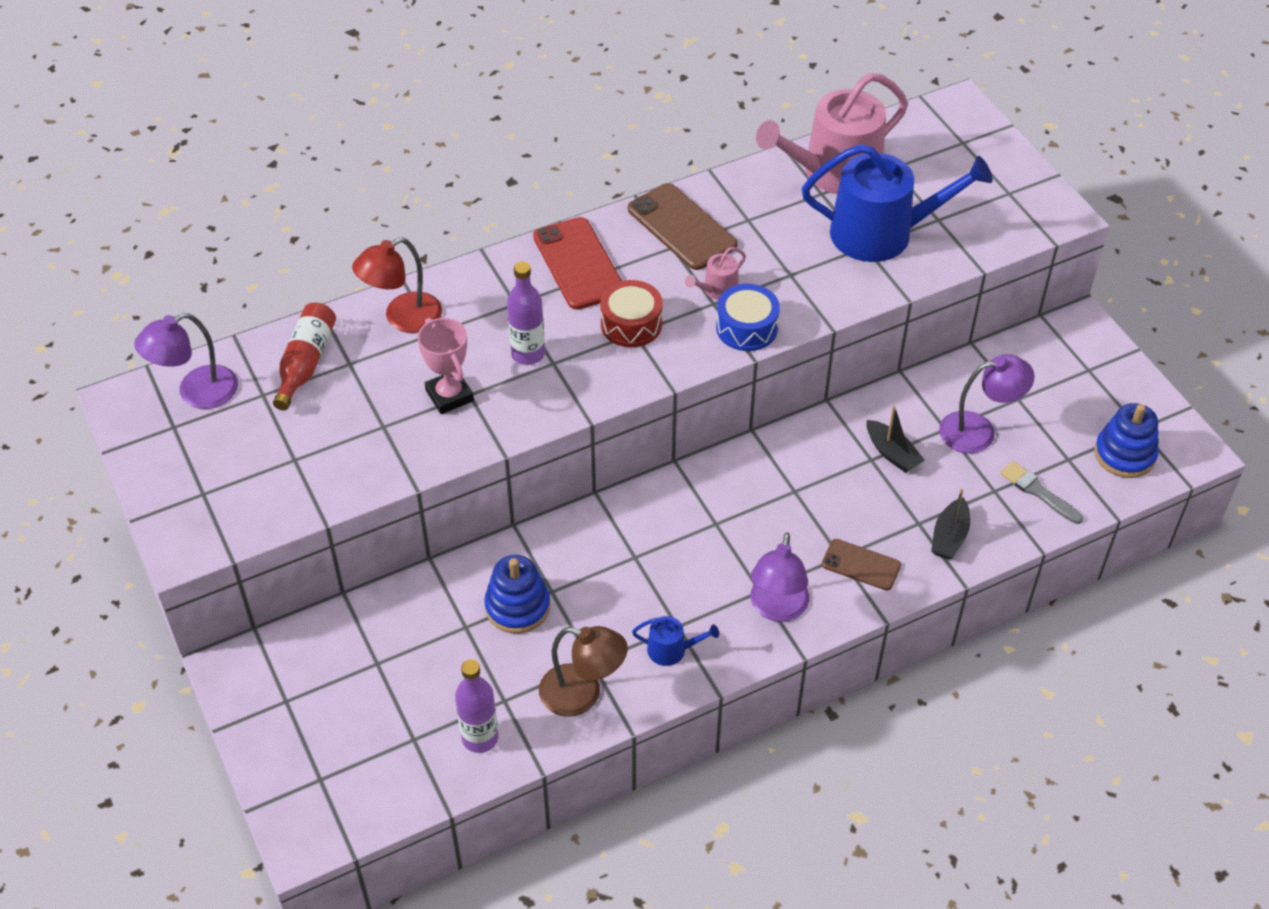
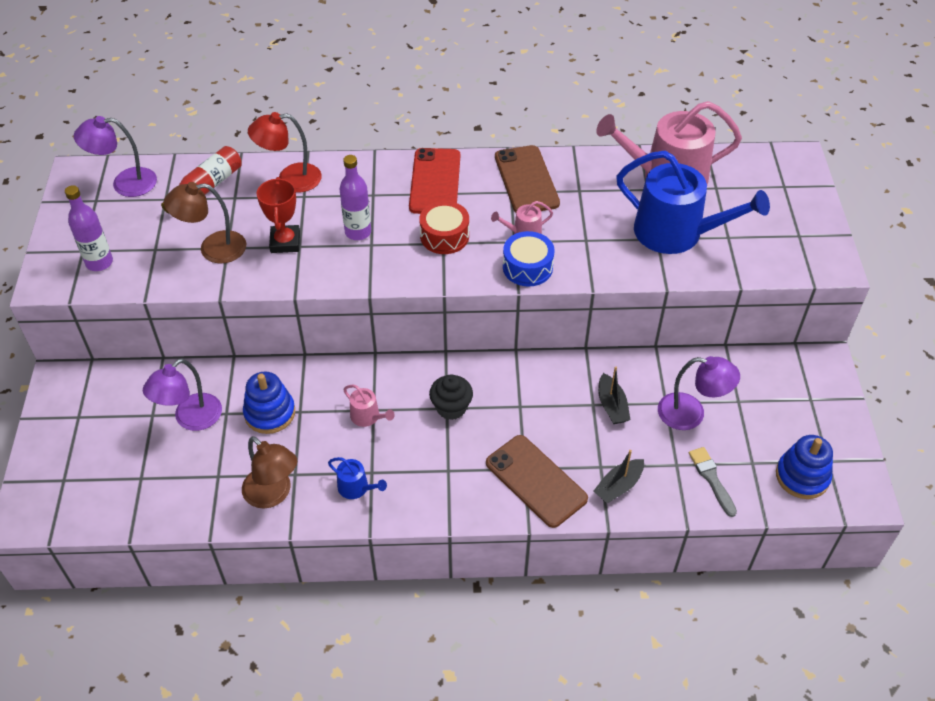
camera: 25 degrees right, 0 degrees up
pink trophy [417,318,474,414] -> red trophy [257,177,300,253]
purple bottle [455,659,499,753] -> purple bottle moved to [65,185,113,271]
purple lamp [750,532,809,622] -> purple lamp moved to [143,359,222,431]
brown phone [822,539,901,590] -> brown phone [486,435,588,528], size x1.67
none -> brown lamp [164,182,246,264]
none -> pink watering can [343,385,395,427]
none -> black cupcake [429,374,473,420]

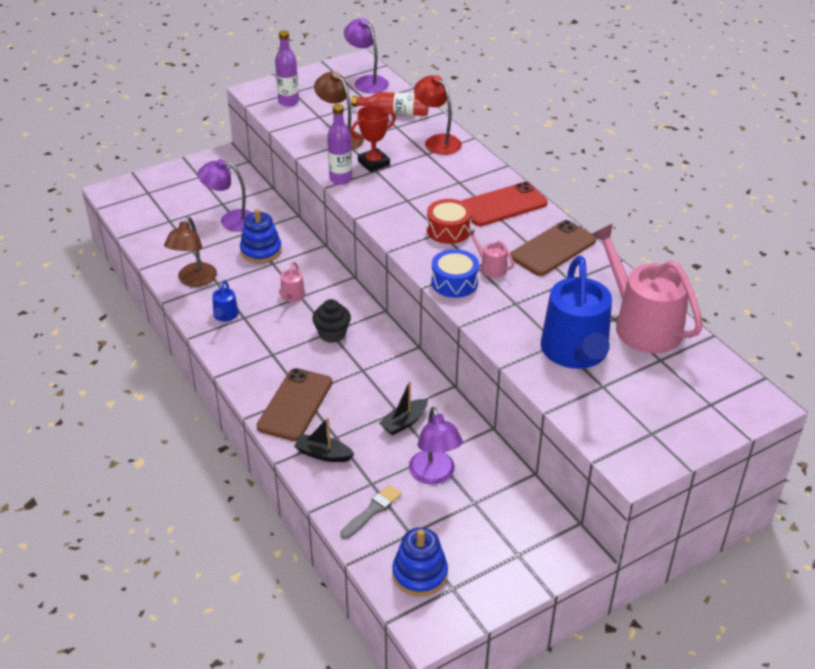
camera: 60 degrees right, 10 degrees down
purple bottle [339,155,371,240] -> purple bottle moved to [327,104,352,185]

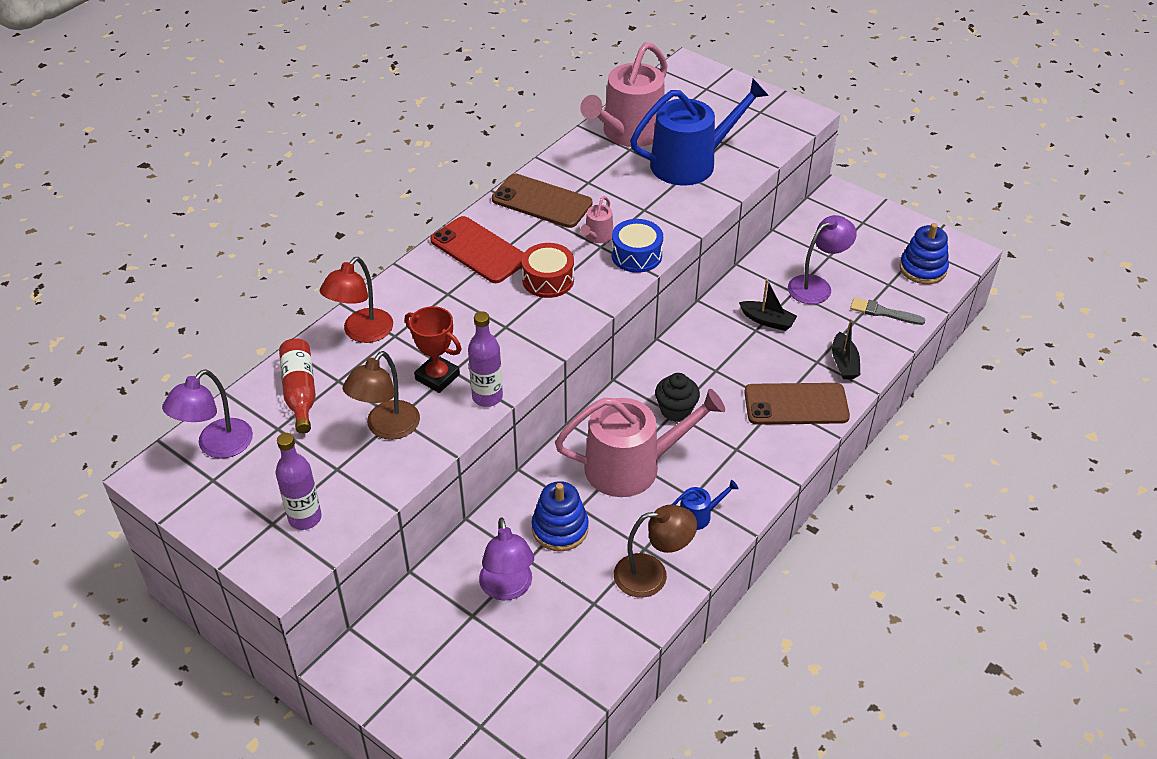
camera: 110 degrees left, 5 degrees up
pink watering can [279,262,305,302] -> pink watering can [555,389,725,497], size x2.36

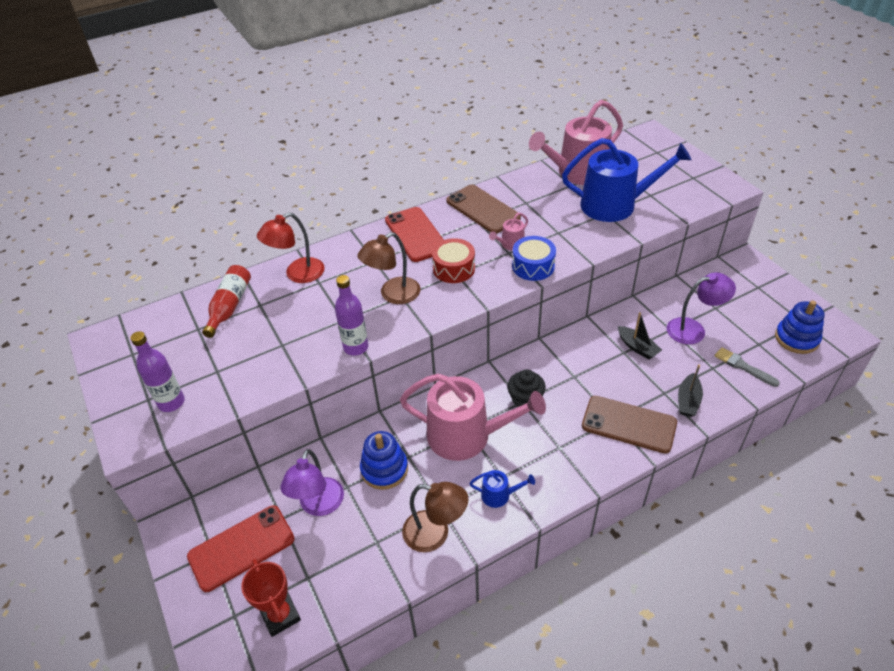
camera: 25 degrees right, 0 degrees up
purple lamp [162,369,253,459] -> none
brown lamp [342,351,420,440] -> brown lamp moved to [357,232,420,304]
red trophy [404,306,461,393] -> red trophy moved to [241,559,301,637]
none -> red phone [187,505,295,592]

